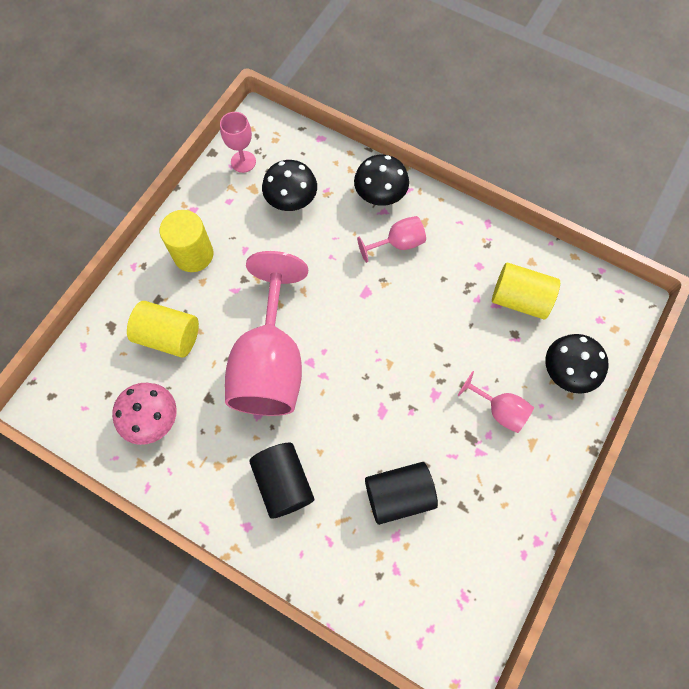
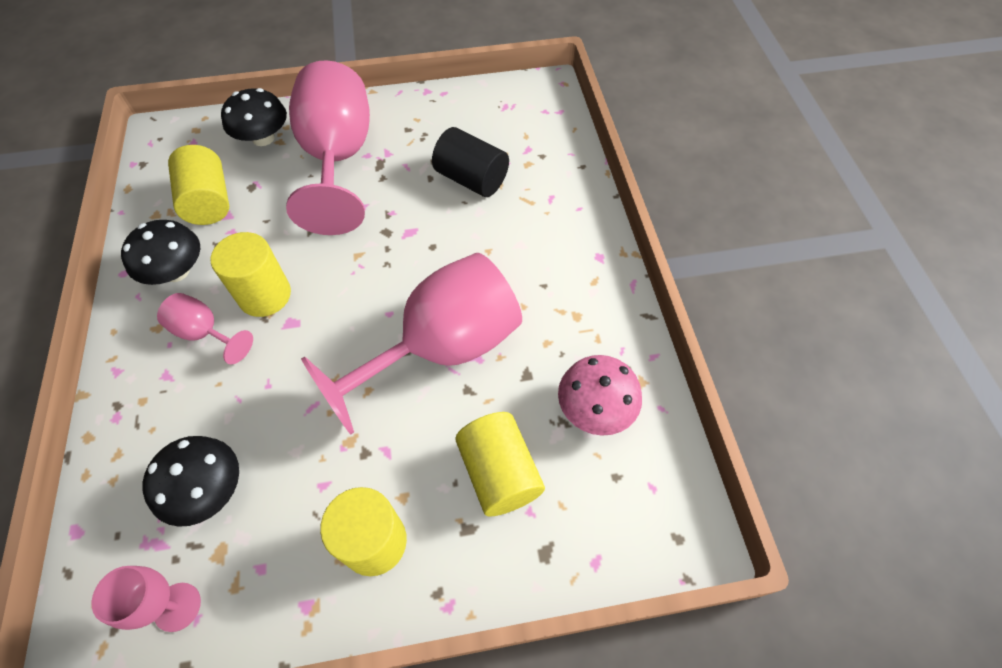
camera: 130 degrees left, 10 degrees down
black cylinder [249,443,314,518] -> none
black mushroom [354,154,409,206] -> black mushroom moved to [121,220,200,285]
pink goblet [458,371,534,433] -> pink goblet [286,60,370,235], size x2.21
none -> yellow cylinder [211,232,291,317]

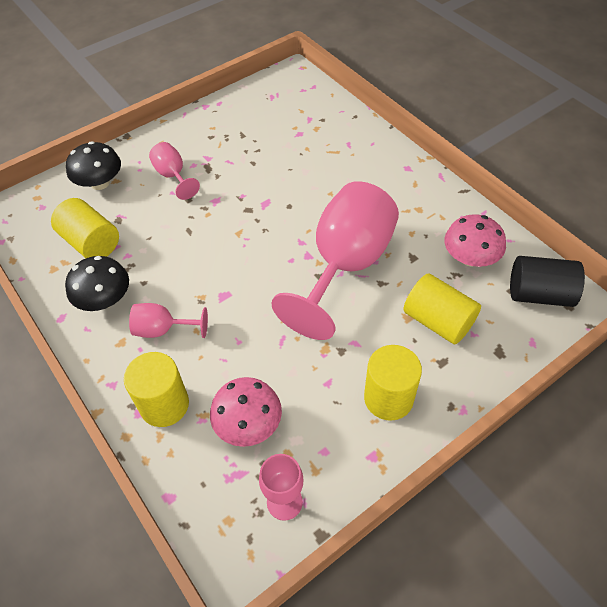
camera: 25 degrees left, 5 degrees down
black mushroom [142,436,239,527] -> pink mushroom [210,377,282,447]
yellow cylinder [211,232,291,317] -> yellow cylinder moved to [124,352,189,427]
pink goblet [286,60,370,235] -> pink goblet [149,142,200,200], size x0.45
black cylinder [432,127,509,197] -> black cylinder moved to [510,256,585,307]

